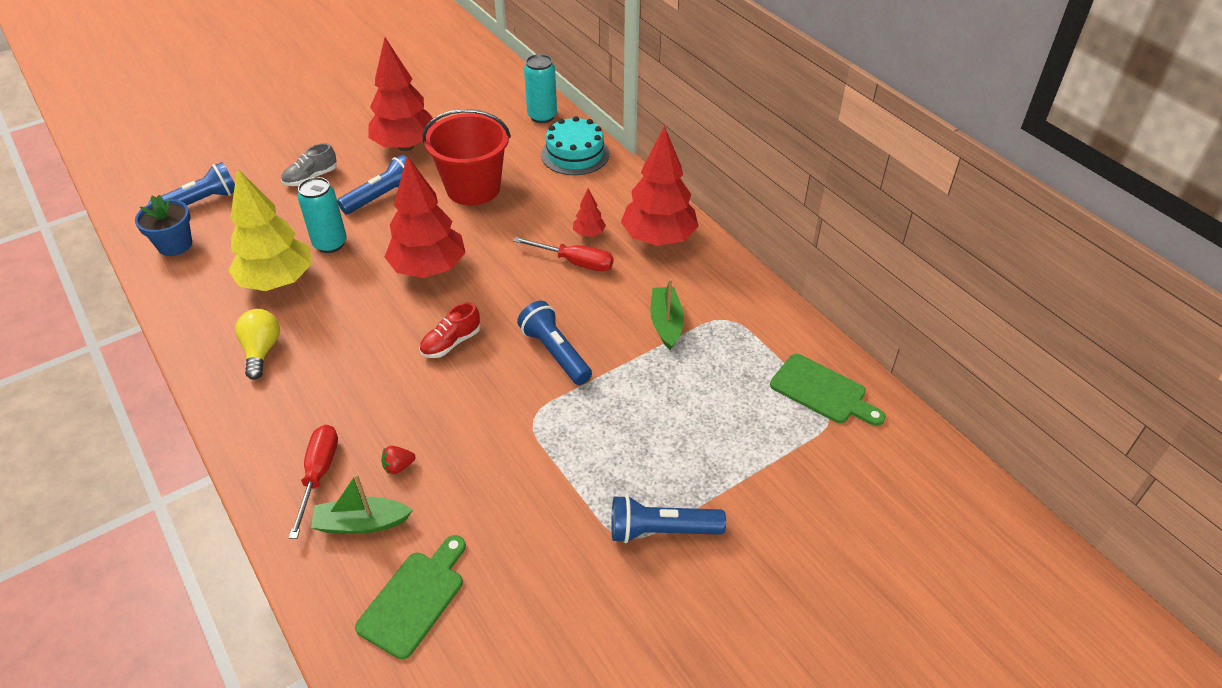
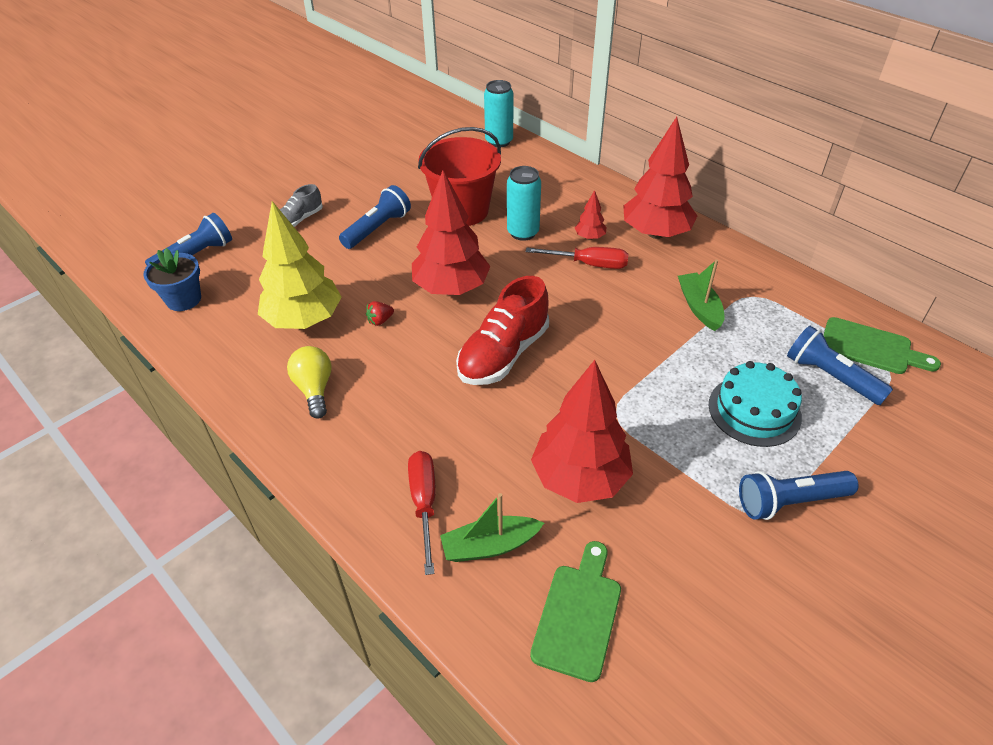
camera: 10 degrees left, 0 degrees up
turquoise can [298,177,347,253] -> turquoise can moved to [507,166,541,241]
red tree [368,37,436,151] -> red tree moved to [531,360,633,503]
red strawberry [381,446,416,474] -> red strawberry moved to [366,301,394,326]
red shoe [419,302,480,358] -> red shoe [456,276,549,385], size x1.80
blue flashlight [517,301,592,385] -> blue flashlight moved to [787,326,893,405]
turquoise cake [541,116,609,175] -> turquoise cake moved to [709,361,802,447]

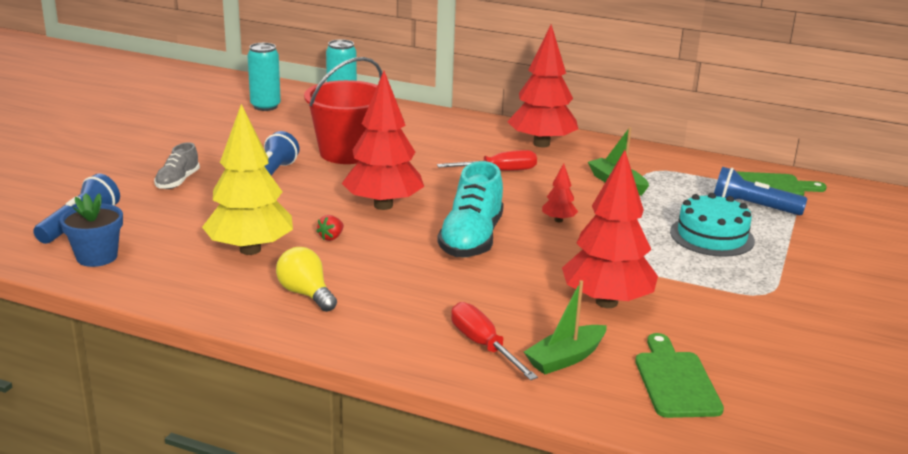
camera: 25 degrees left, 20 degrees down
red shoe [456,276,549,385] -> turquoise shoe [437,161,504,257]
turquoise can [507,166,541,241] -> turquoise can moved to [247,43,281,111]
red tree [575,190,606,240] -> red tree moved to [542,163,578,222]
blue flashlight [739,471,859,520] -> none

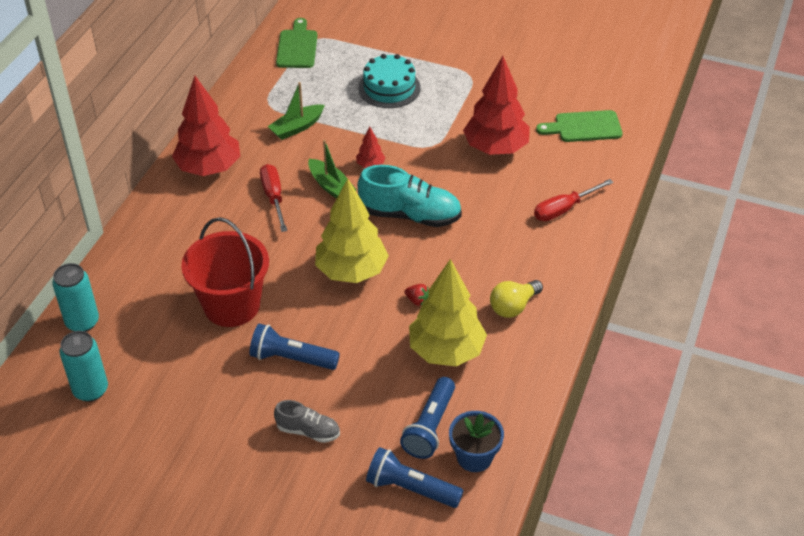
camera: 90 degrees left, 20 degrees up
red tree [342,71,424,210] -> yellow tree [315,178,389,283]
green boat [524,280,607,374] -> green boat moved to [308,140,357,199]
blue flashlight [714,167,807,216] -> blue flashlight moved to [400,377,455,459]

